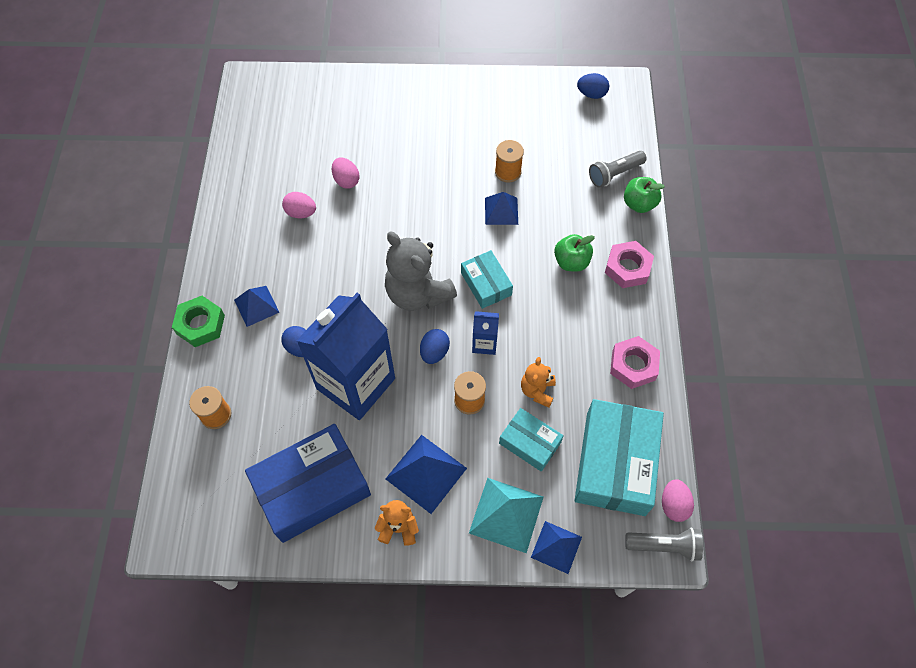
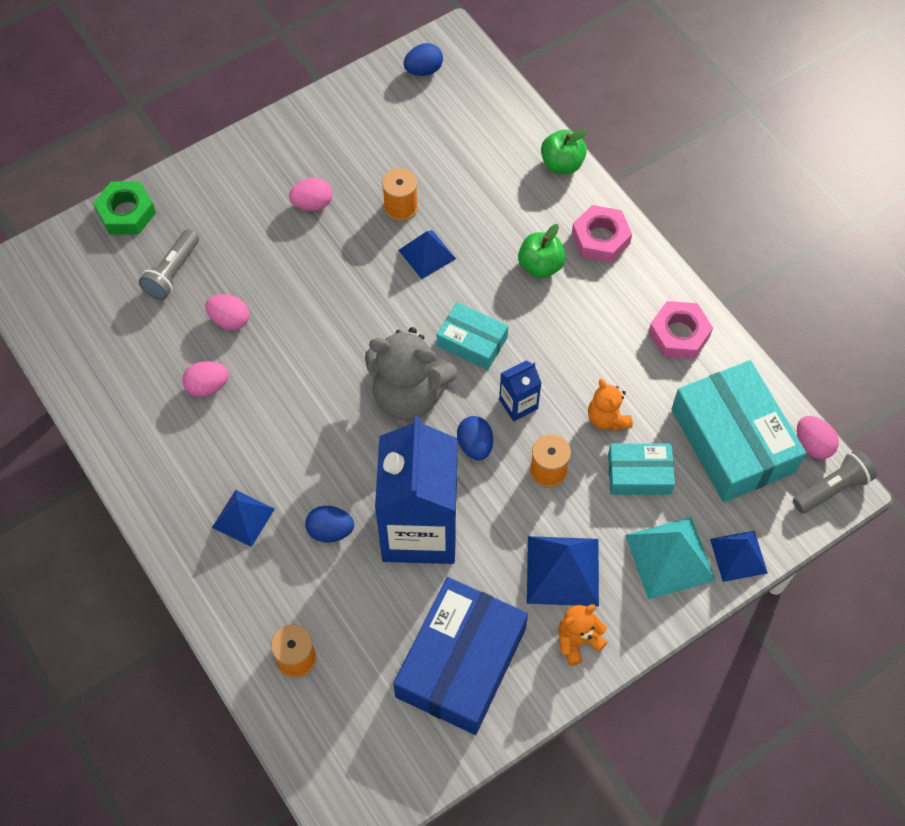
camera: 35 degrees left, 0 degrees up
green nut [172,296,225,347] -> green nut moved to [93,181,156,234]
grey flashlight [589,151,647,188] -> grey flashlight moved to [139,229,199,300]
none -> pink egg [289,178,332,211]

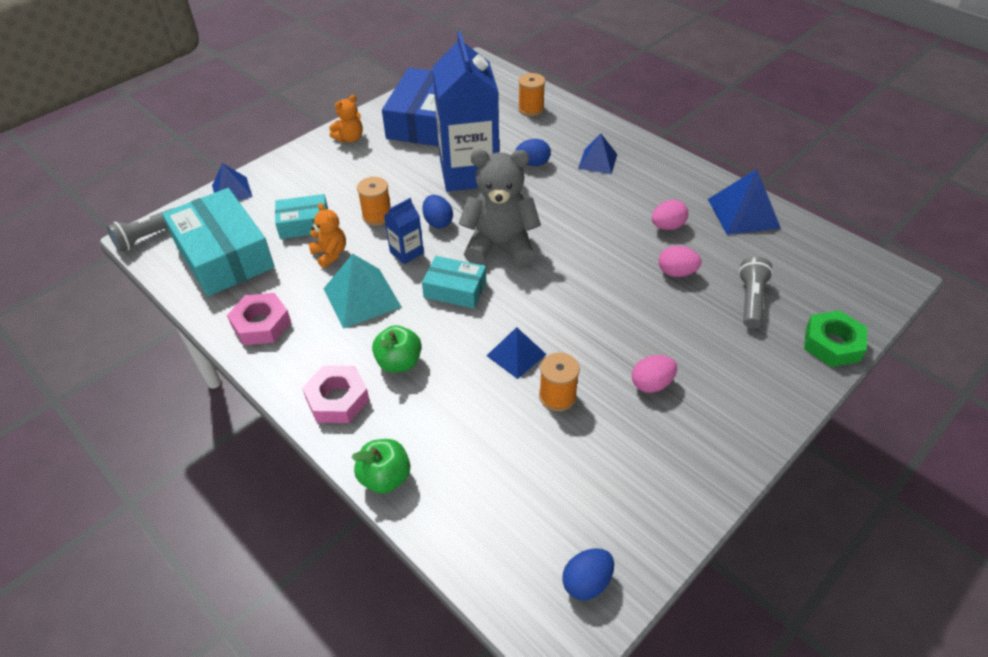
camera: 170 degrees right, 15 degrees down
blue pyramid [527,536,599,606] -> blue pyramid moved to [708,169,781,235]
turquoise pyramid [625,517,716,600] -> turquoise pyramid moved to [323,254,401,329]
pink egg [797,416,839,459] -> none

